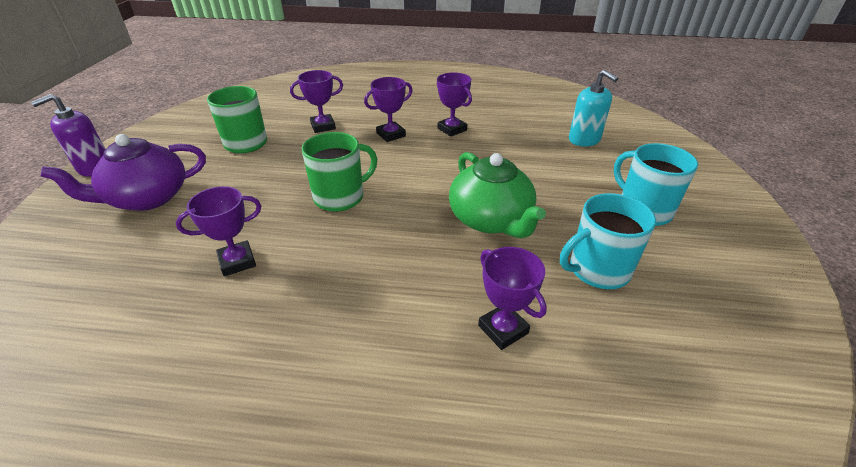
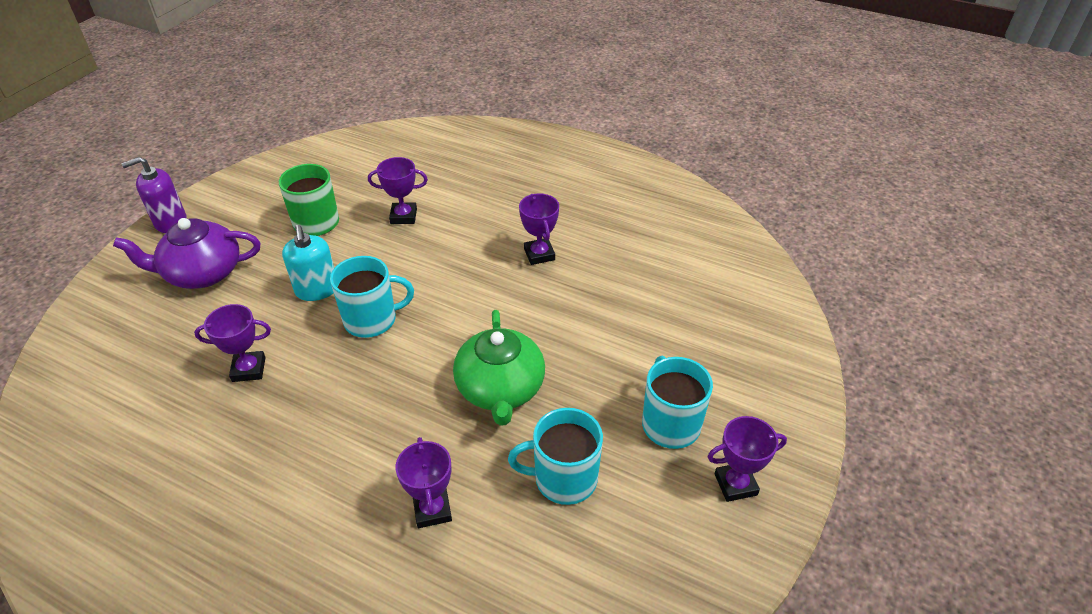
camera: 20 degrees right, 5 degrees up
green mug [302,132,377,212] -> turquoise mug [330,256,414,338]
purple trophy [364,77,413,142] -> purple trophy moved to [707,416,787,502]
turquoise soap dispenser [569,70,618,147] -> turquoise soap dispenser moved to [282,225,334,301]

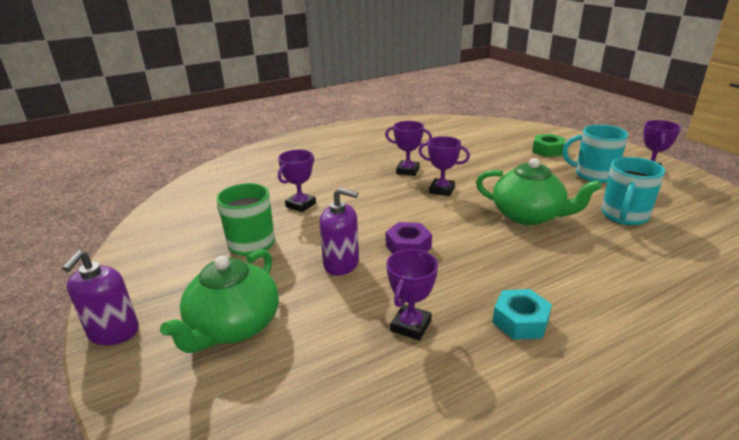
camera: 55 degrees left, 15 degrees down
purple teapot [113,218,261,289] -> green teapot [160,249,279,353]
turquoise soap dispenser [282,225,334,301] -> purple soap dispenser [319,187,359,276]
turquoise mug [330,256,414,338] -> purple nut [386,222,432,254]
purple trophy [396,437,452,528] -> purple trophy moved to [418,136,470,196]
none -> turquoise nut [492,289,552,340]
none -> green nut [532,134,566,157]

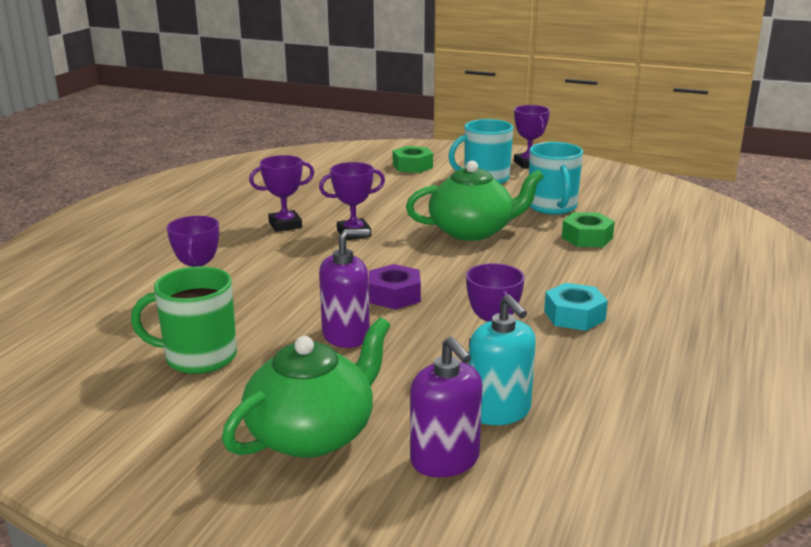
camera: 40 degrees left, 5 degrees down
purple soap dispenser [62,250,139,345] -> purple soap dispenser moved to [410,336,482,477]
green teapot [160,249,279,353] -> green teapot turned 120 degrees counterclockwise [222,317,391,458]
none -> turquoise soap dispenser [469,295,536,425]
none -> green nut [562,212,615,247]

